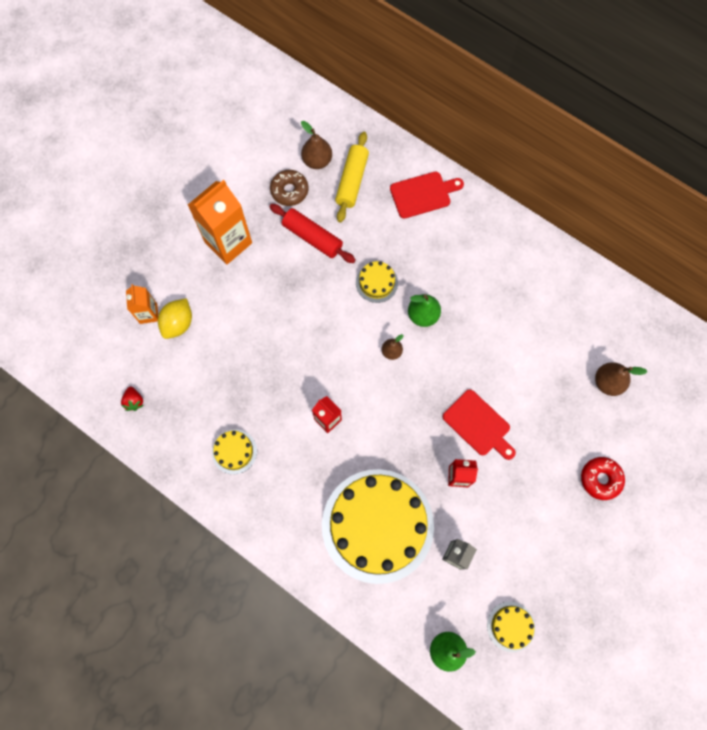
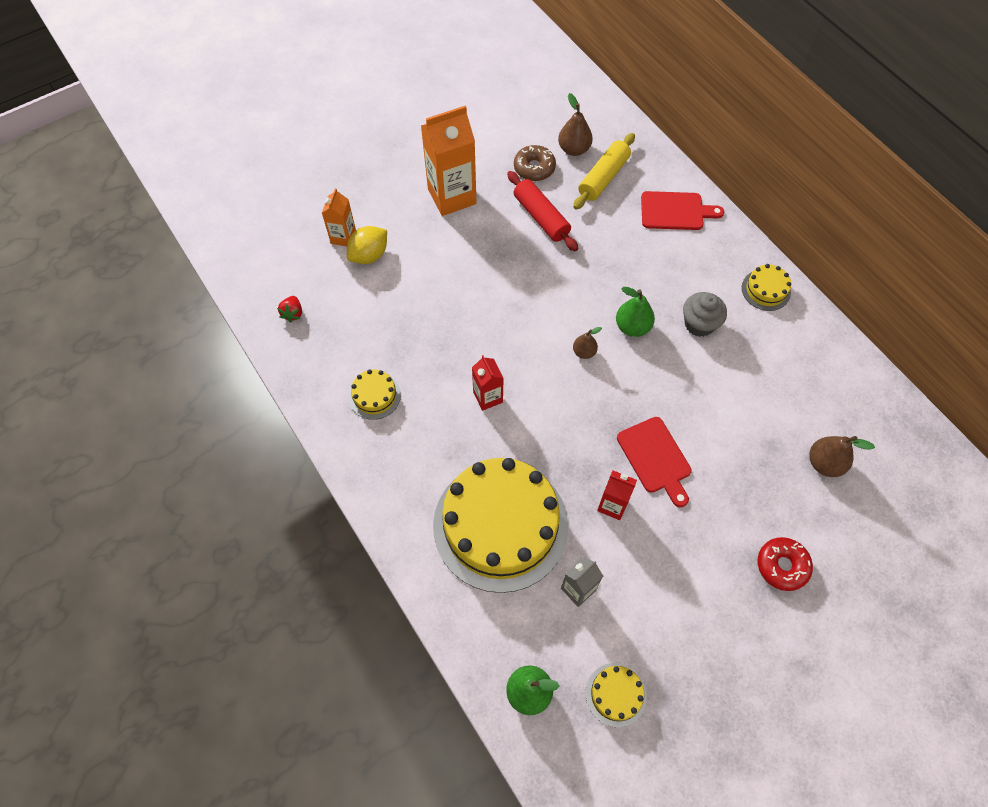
camera: 20 degrees right, 10 degrees down
yellow cake [356,261,398,303] -> yellow cake moved to [742,264,791,311]
none -> grey cupcake [683,292,727,337]

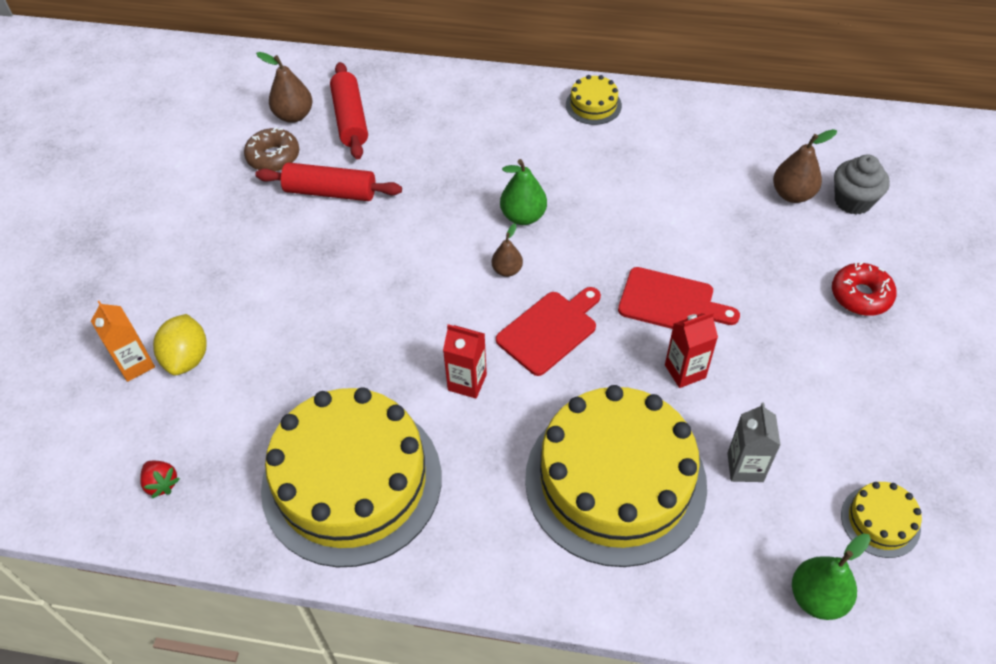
camera: 45 degrees left, 10 degrees down
yellow cake [349,369,401,420] -> yellow cake [261,387,441,567], size x2.42
orange carton [421,105,477,216] -> none
yellow rolling pin [573,133,635,210] -> red rolling pin [330,62,368,159]
red cutting board [641,191,724,230] -> red cutting board moved to [496,287,601,376]
grey cupcake [683,292,727,337] -> grey cupcake moved to [834,155,890,215]

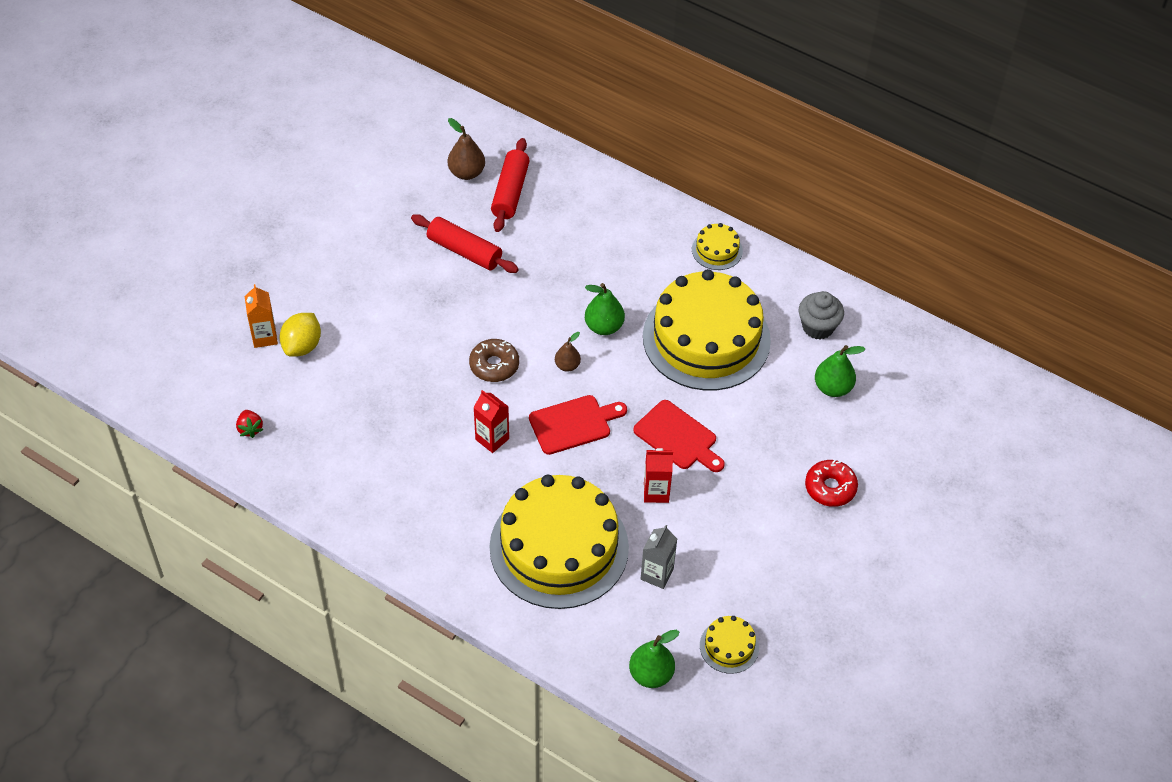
camera: 20 degrees right, 0 degrees up
brown donut [244,127,299,171] -> brown donut moved to [469,339,519,382]
yellow cake [261,387,441,567] -> yellow cake moved to [643,269,771,390]
brown pear [773,129,837,203] -> green pear [815,345,865,397]
grey cupcake [834,155,890,215] -> grey cupcake moved to [799,291,844,340]

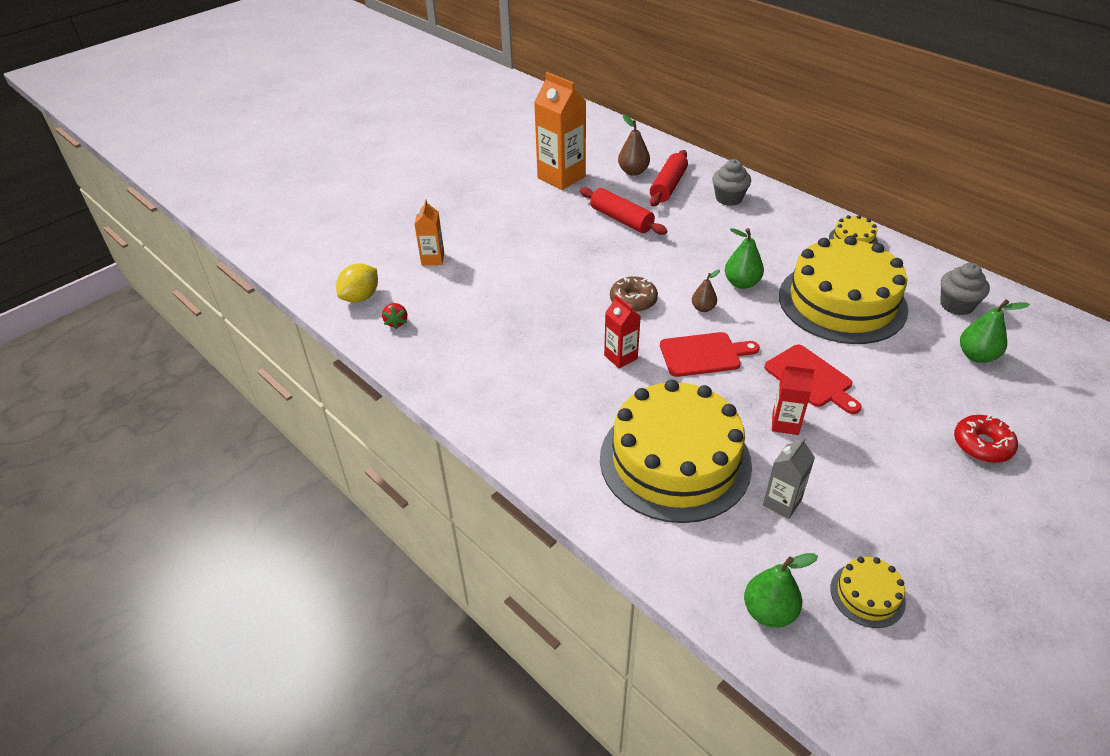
camera: 15 degrees right, 10 degrees down
yellow lemon [280,313,321,357] -> yellow lemon moved to [336,263,378,303]
none -> orange carton [534,72,586,190]
none -> grey cupcake [712,159,751,206]

